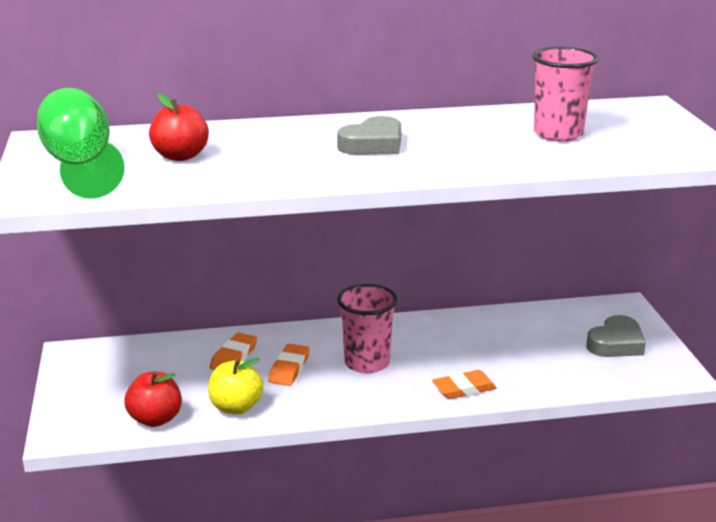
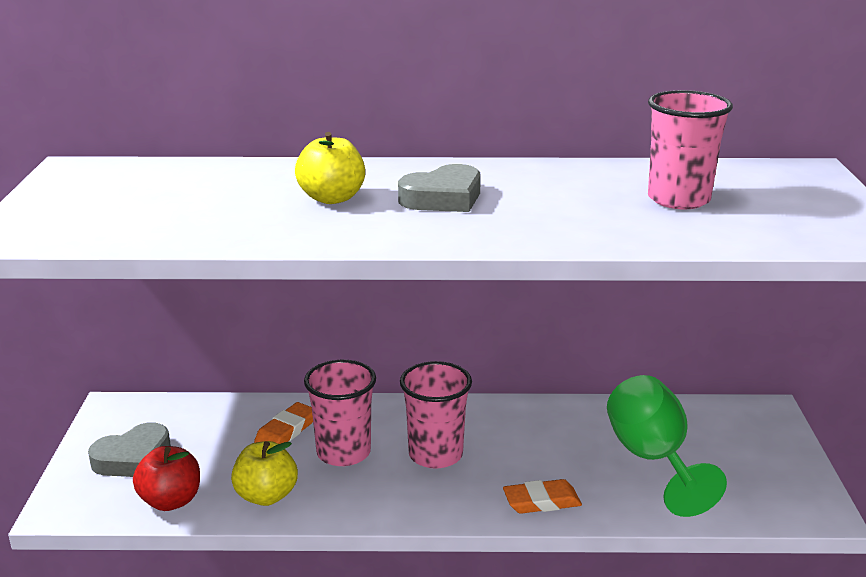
camera: 10 degrees right, 0 degrees up
green goblet [37,88,125,199] -> green goblet moved to [607,375,727,517]
red apple [149,94,209,161] -> none
orange eraser [268,344,309,386] -> pink cup [304,360,376,466]
grey heart [586,315,646,357] -> grey heart moved to [88,422,171,477]
none -> yellow apple [295,132,365,204]

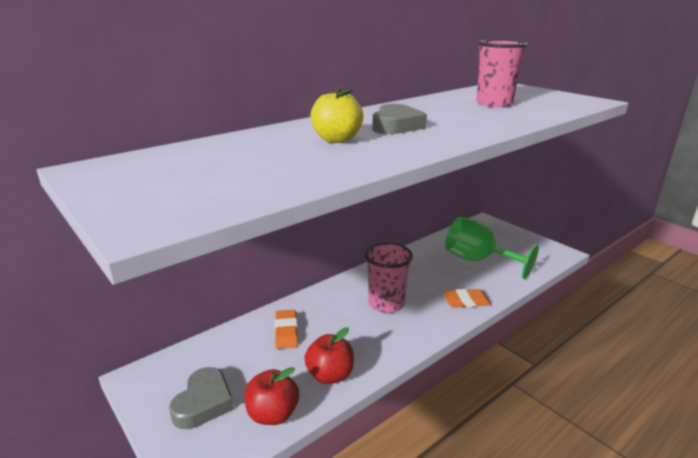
camera: 40 degrees left, 0 degrees up
yellow apple [231,441,298,506] -> red apple [305,327,354,384]
pink cup [304,360,376,466] -> none
orange eraser [503,479,582,514] -> orange eraser turned 45 degrees clockwise [443,289,491,307]

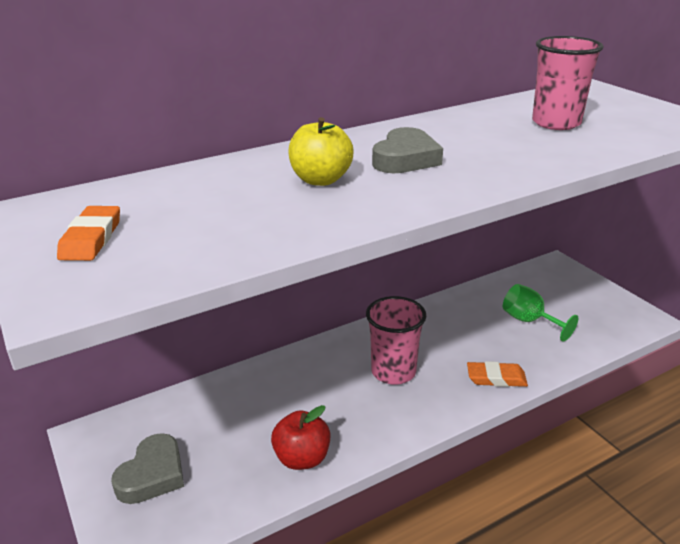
camera: 10 degrees right, 5 degrees up
red apple [244,367,299,425] -> none
orange eraser [275,310,298,349] -> orange eraser moved to [57,206,120,261]
green goblet [445,217,539,279] -> green goblet [503,284,578,342], size x0.64

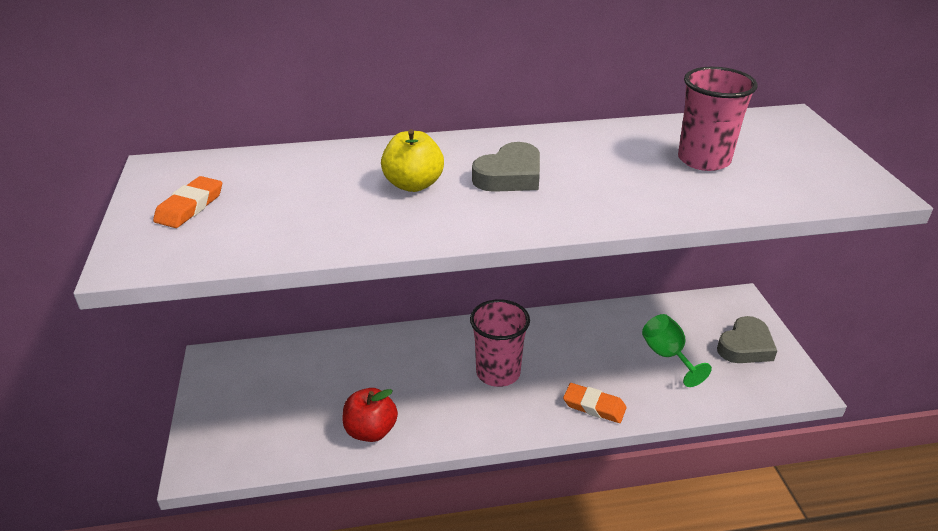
camera: 20 degrees right, 5 degrees up
grey heart [111,433,184,504] -> grey heart moved to [717,316,777,363]

